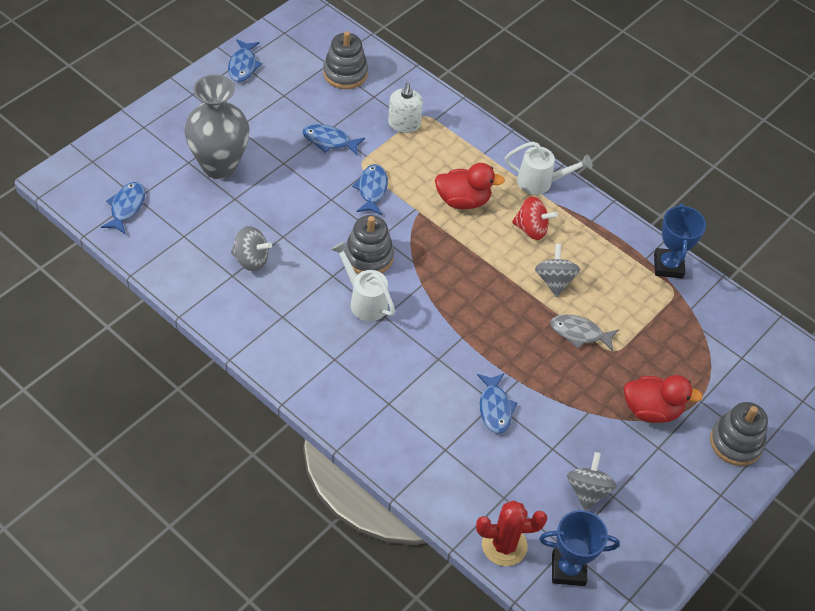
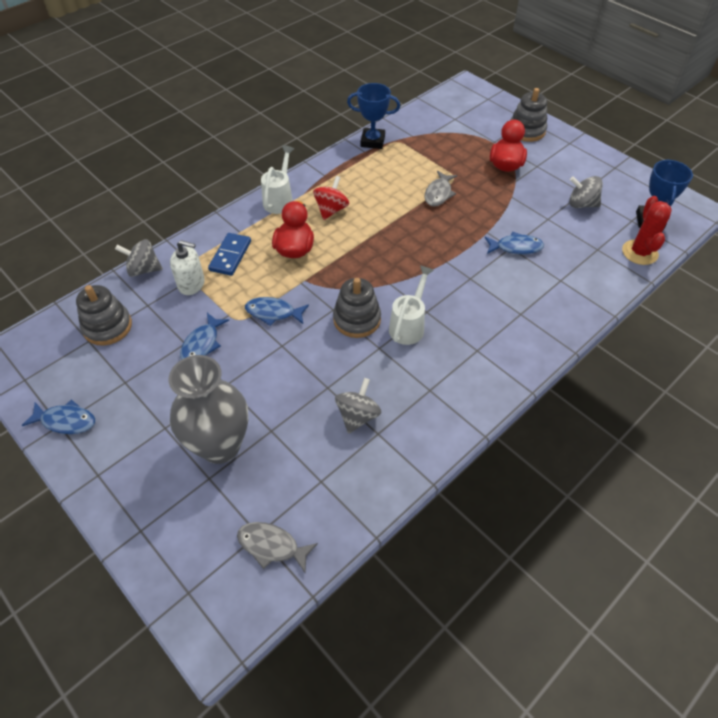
camera: 80 degrees left, 0 degrees up
blue fish [101,182,145,235] -> grey fish [237,522,318,573]
white watering can [331,242,395,321] -> white watering can turned 150 degrees clockwise [389,265,434,345]
grey spinning top [535,243,580,297] -> grey spinning top moved to [115,239,163,277]
none -> blue domino [208,233,251,276]

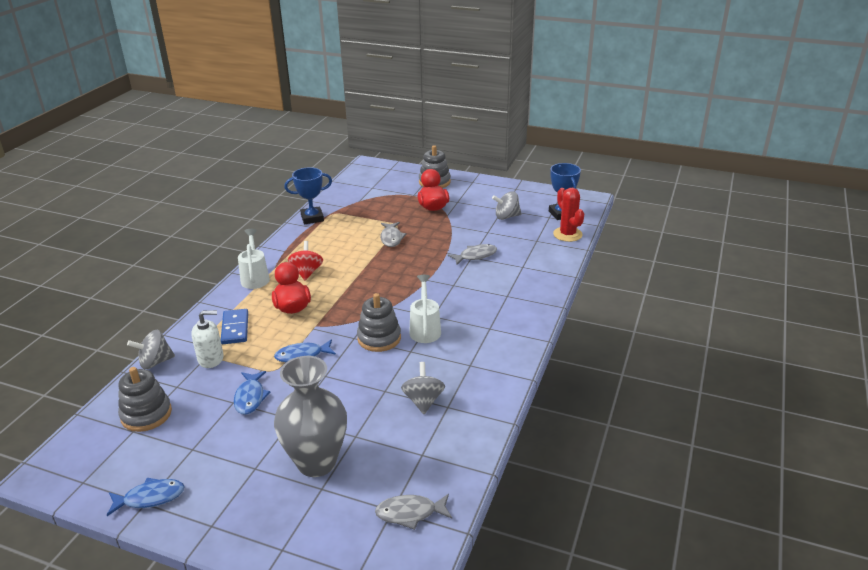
camera: 25 degrees left, 20 degrees down
blue fish [485,232,544,254] -> grey fish [448,244,497,265]

